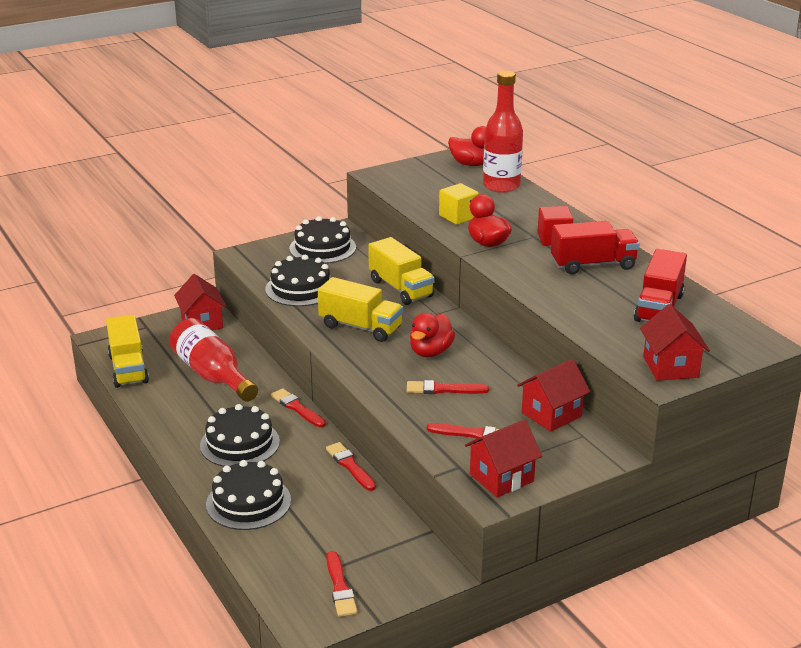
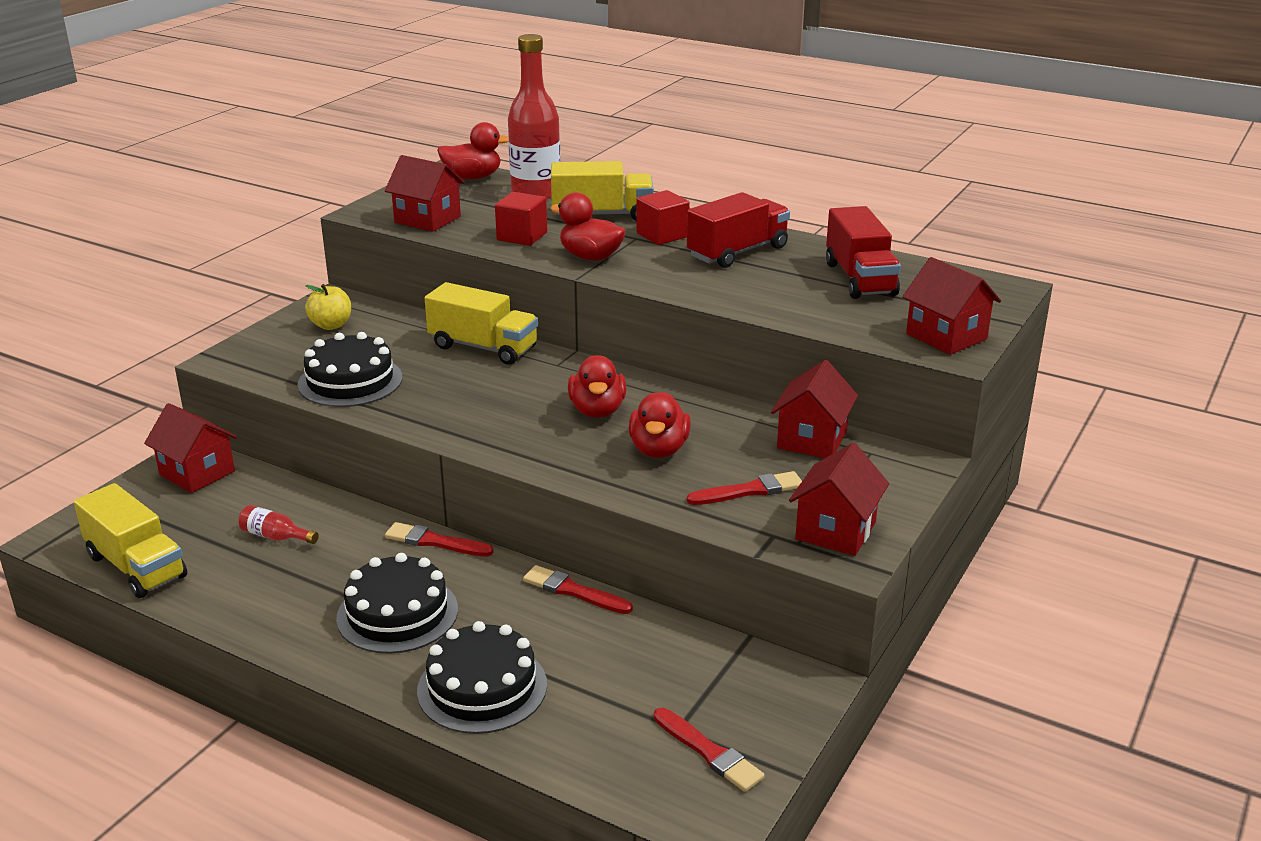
camera: 30 degrees left, 0 degrees up
red bottle [169,318,258,402] -> red bottle [238,505,319,544], size x0.43
black cake [289,216,356,264] -> yellow apple [305,284,351,330]
yellow truck [318,277,403,342] -> yellow truck moved to [551,161,654,221]
red brush [407,380,489,394] -> red duck [629,392,691,458]
yellow cube [439,183,479,225] -> red cube [495,192,547,246]
none -> red house [385,155,465,232]

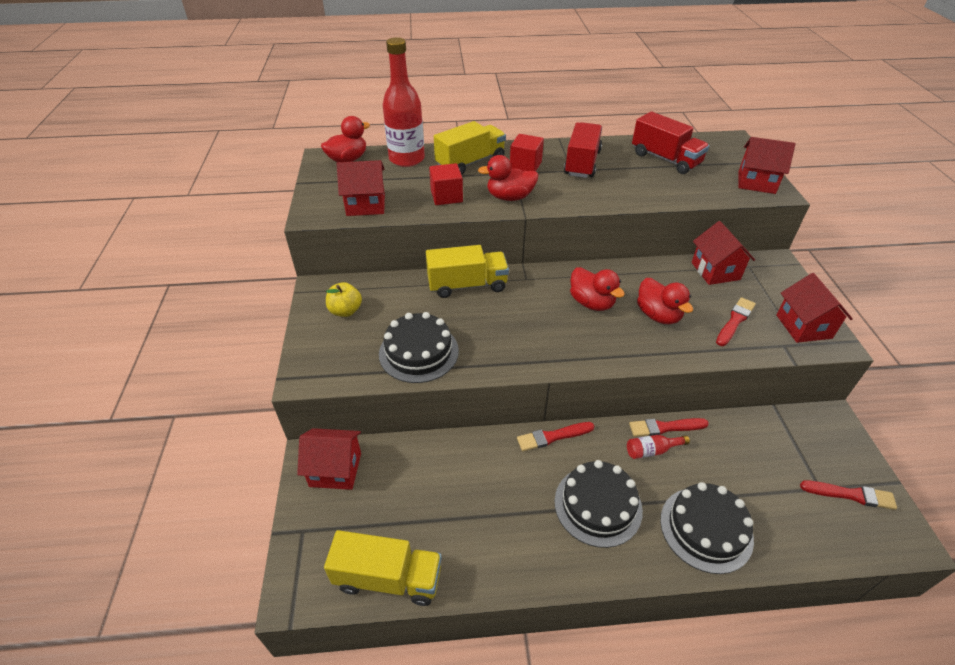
camera: 35 degrees left, 15 degrees up
red bottle [238,505,319,544] -> red bottle moved to [627,435,690,459]

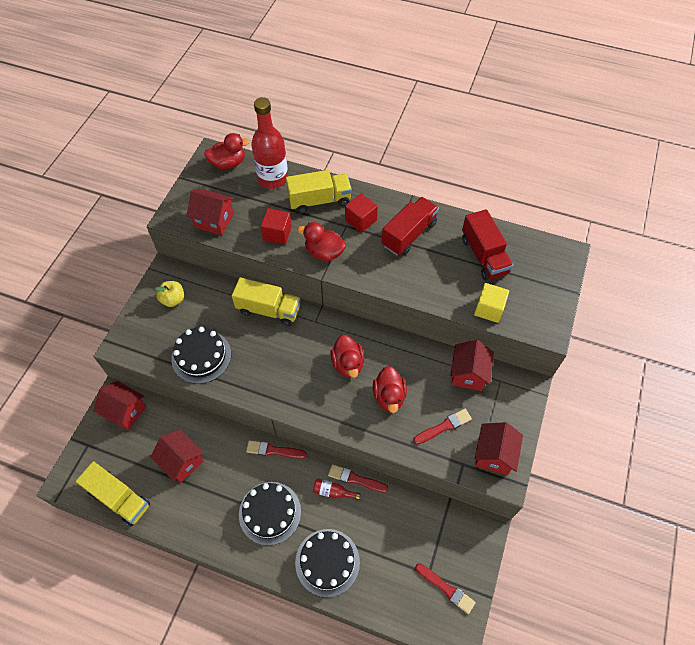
camera: 25 degrees right, 15 degrees up
red house [738,137,796,194] -> red house moved to [150,429,204,483]
none -> yellow cube [474,283,509,323]

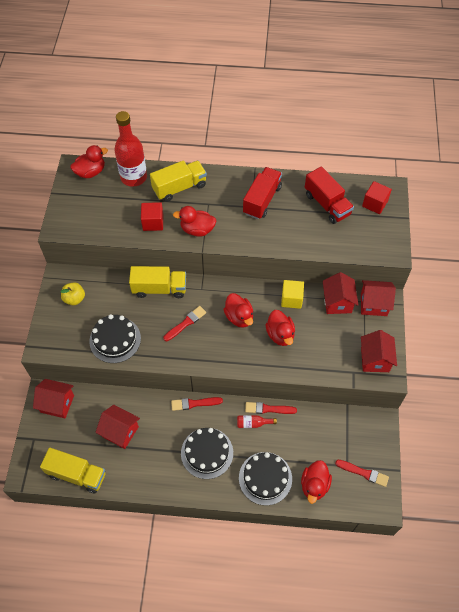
camera: 15 degrees left, 0 degrees up
red house [187,189,234,235] -> red house moved to [361,280,396,316]
red cube [345,193,378,233] -> red cube moved to [362,181,392,214]
red brush [413,409,472,444] -> red brush moved to [163,306,206,341]
yellow cube [474,283,509,323] -> yellow cube moved to [281,280,304,309]
none -> red duck [301,460,332,504]

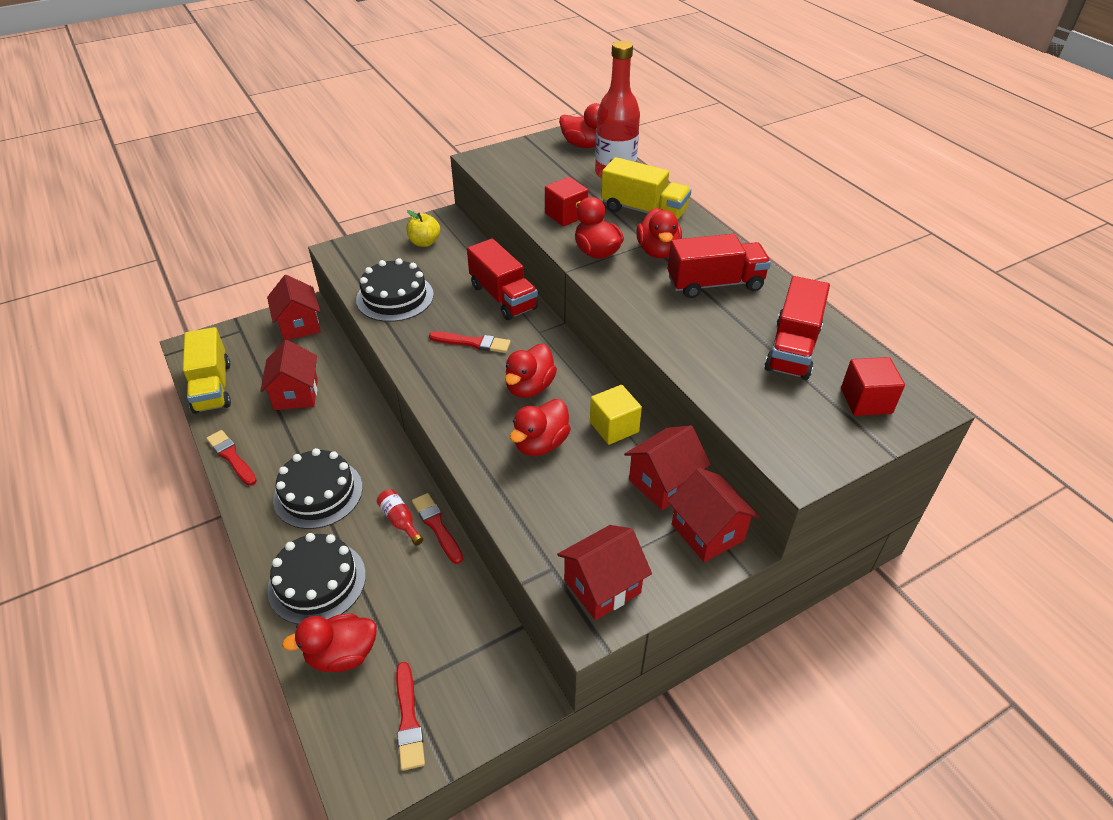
camera: 55 degrees right, 15 degrees down
yellow truck [129,266,186,298] -> red truck [467,238,538,320]
red brush [171,397,223,411] -> red brush moved to [206,430,257,486]
none -> red duck [636,208,682,259]

